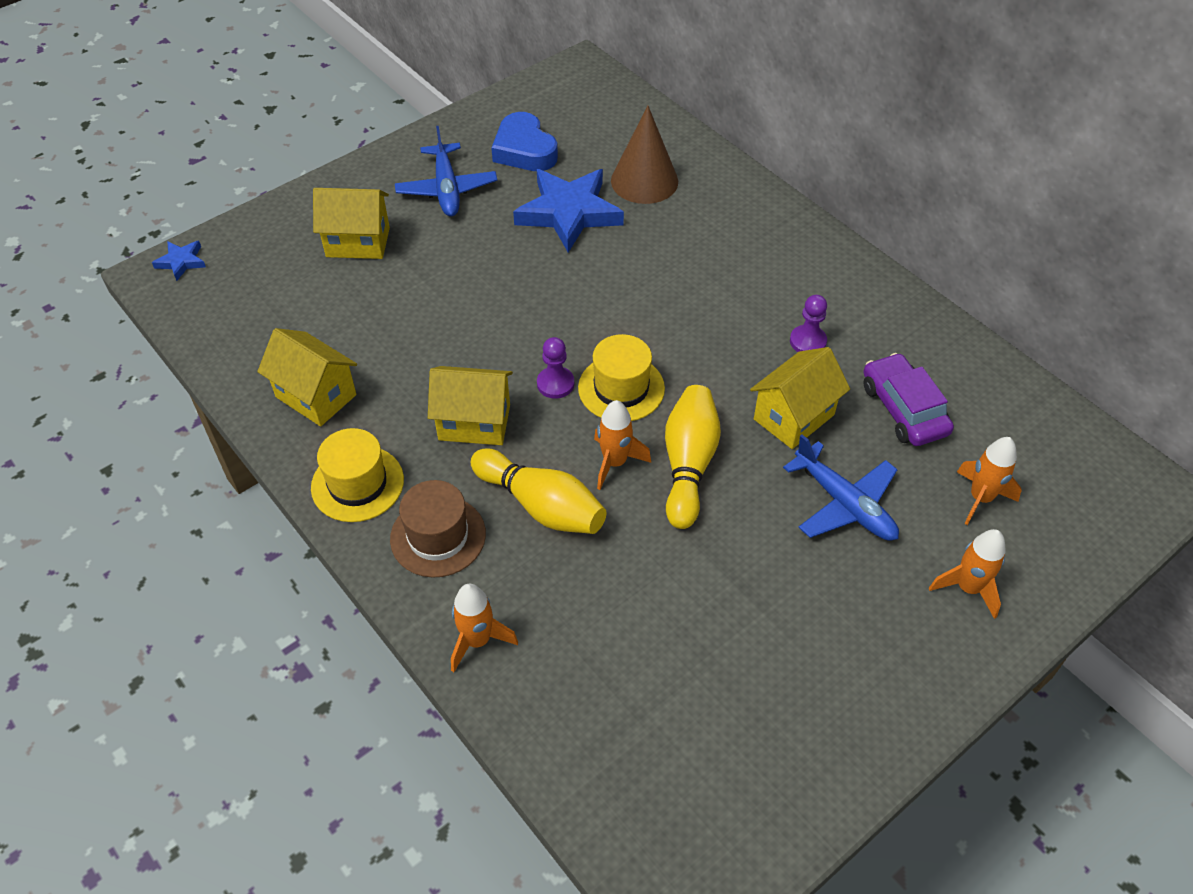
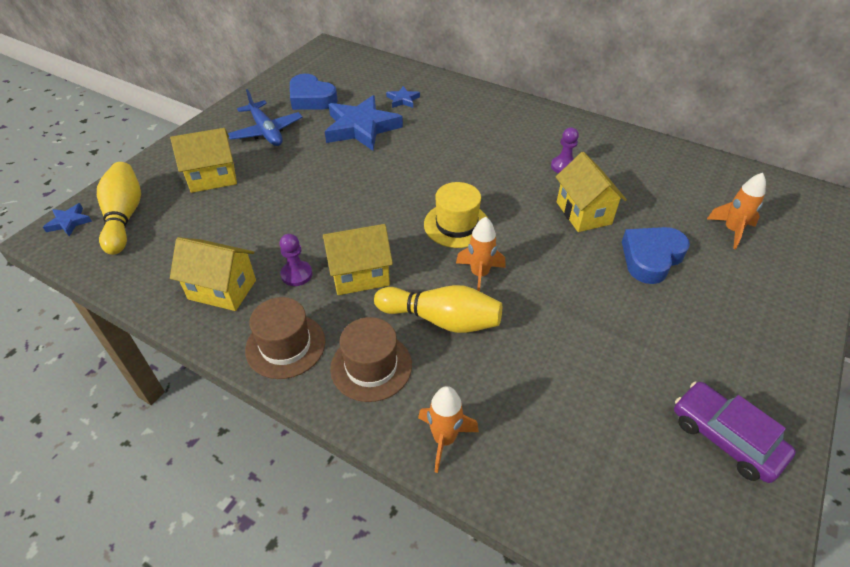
camera: 20 degrees left, 5 degrees down
yellow hat [311,428,404,522] -> brown hat [245,297,325,379]
purple pawn [537,337,574,399] -> purple pawn moved to [280,234,313,286]
brown cone [611,105,678,204] -> blue star [386,86,420,108]
yellow bowling pin [665,385,721,529] -> yellow bowling pin moved to [97,162,141,255]
yellow house [750,347,850,449] -> yellow house turned 45 degrees counterclockwise [556,152,627,232]
blue plane [783,434,899,541] -> blue heart [622,227,690,284]
purple car [863,353,954,446] -> purple car moved to [674,382,796,483]
orange rocket [929,529,1006,619] -> none

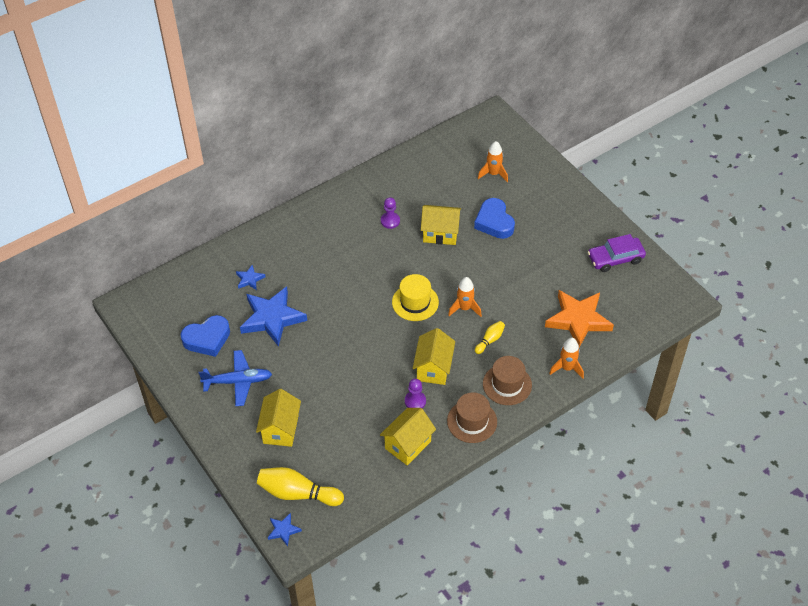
camera: 65 degrees left, 5 degrees up
yellow bowling pin [374,285,502,333] -> yellow bowling pin [475,321,505,354], size x0.52
none -> orange star [545,290,614,348]

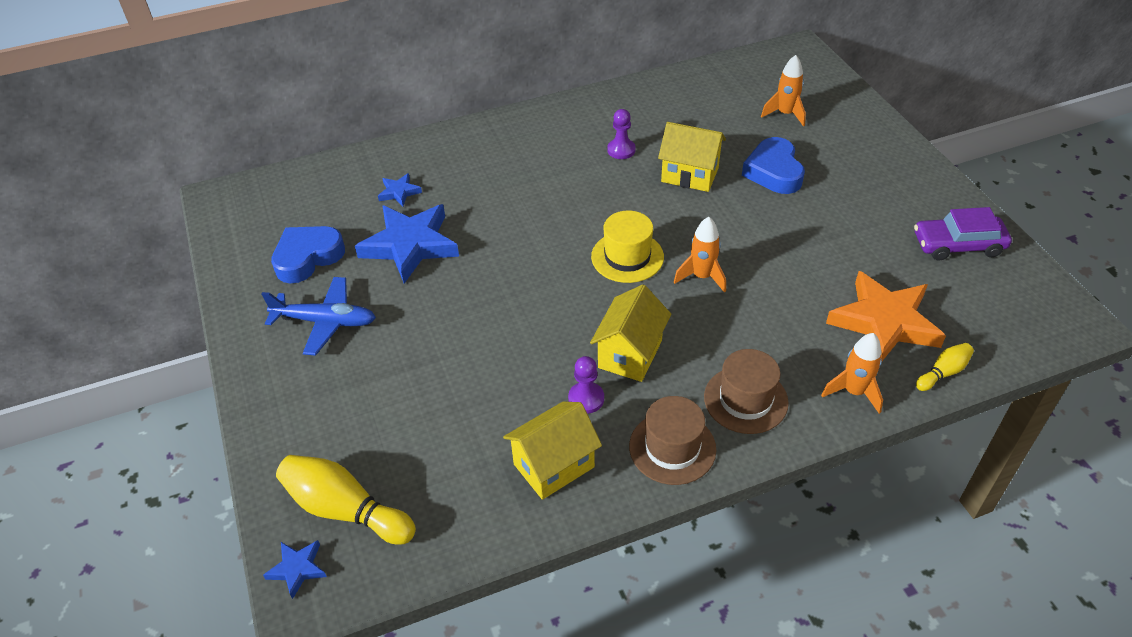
camera: 15 degrees right, 5 degrees down
blue heart [181,315,230,357] -> blue heart turned 150 degrees clockwise [271,226,345,284]
yellow house [256,389,301,447] -> none
yellow bowling pin [475,321,505,354] -> yellow bowling pin moved to [916,343,974,391]

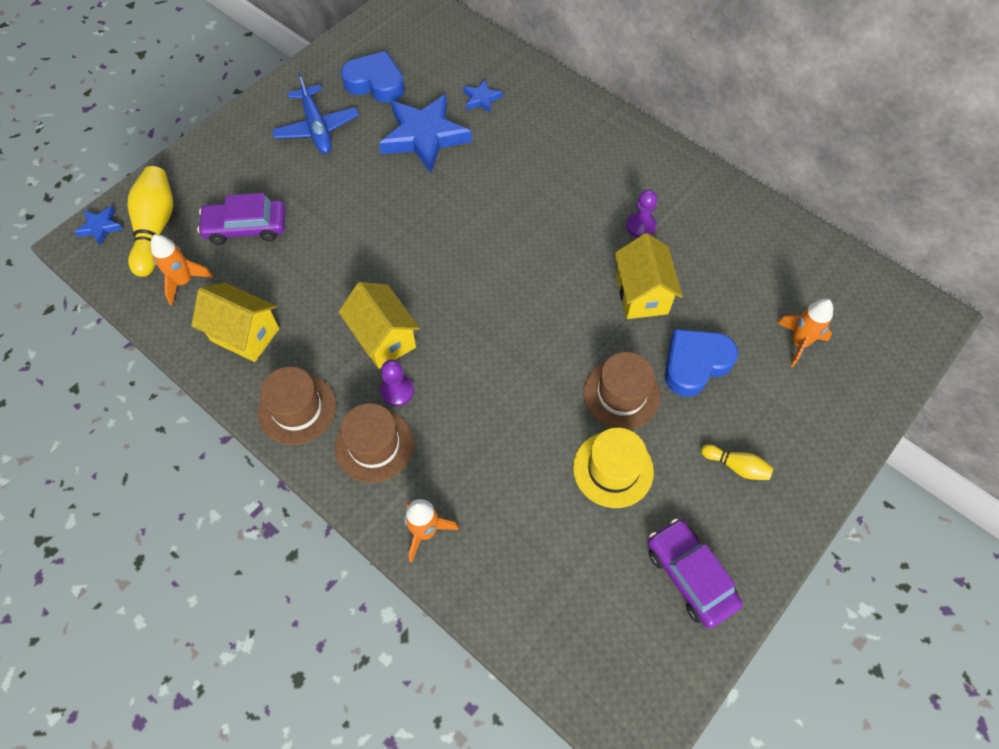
camera: 60 degrees right, 15 degrees up
purple pawn [568,356,604,414] -> purple pawn moved to [380,359,414,406]
yellow house [590,284,671,382] -> yellow house turned 60 degrees clockwise [338,282,420,369]
yellow hat [591,211,664,283] -> yellow hat moved to [573,428,654,508]
orange rocket [674,217,726,293] -> orange rocket moved to [151,234,213,305]
orange star [826,271,946,361] -> none
yellow bowling pin [916,343,974,391] -> yellow bowling pin moved to [701,444,774,480]
none -> purple car [197,193,286,245]
none -> brown hat [583,352,660,429]

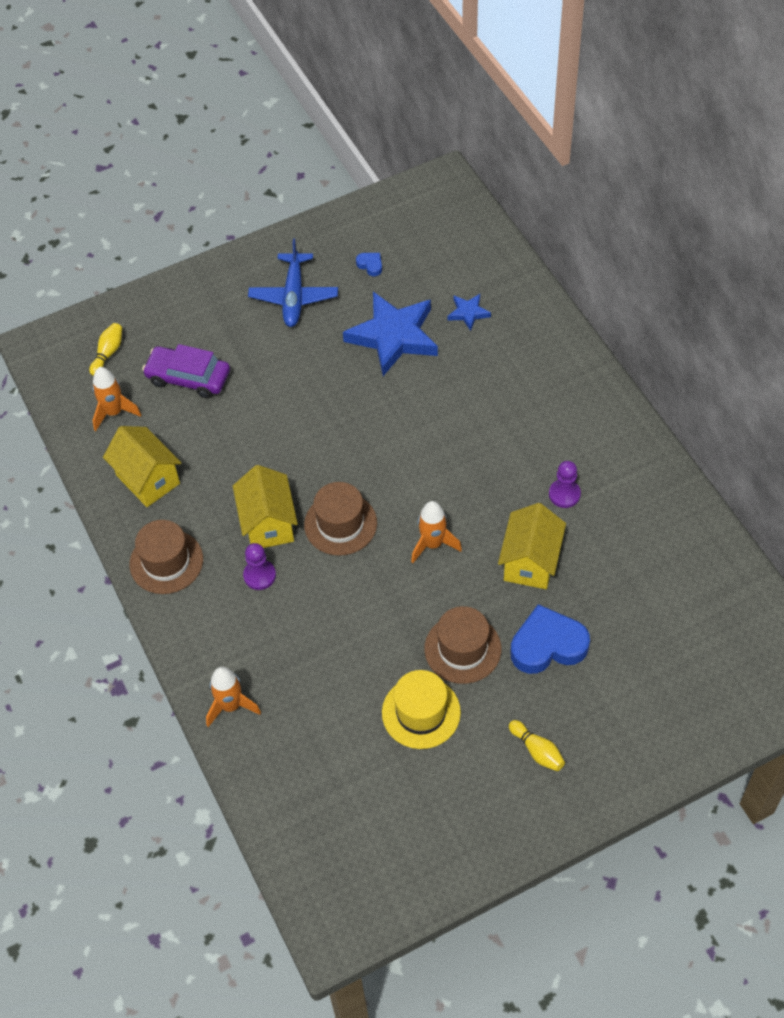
camera: 25 degrees right, 5 degrees down
blue star [74,206,123,246] -> none
yellow bowling pin [127,166,174,277] -> yellow bowling pin [89,323,122,376], size x0.52
brown hat [334,403,414,483] -> brown hat moved to [304,482,377,556]
blue heart [341,51,405,103] -> blue heart [356,253,382,276], size x0.44
purple car [647,519,743,629] -> none
orange rocket [778,299,833,367] -> orange rocket moved to [411,501,462,563]

